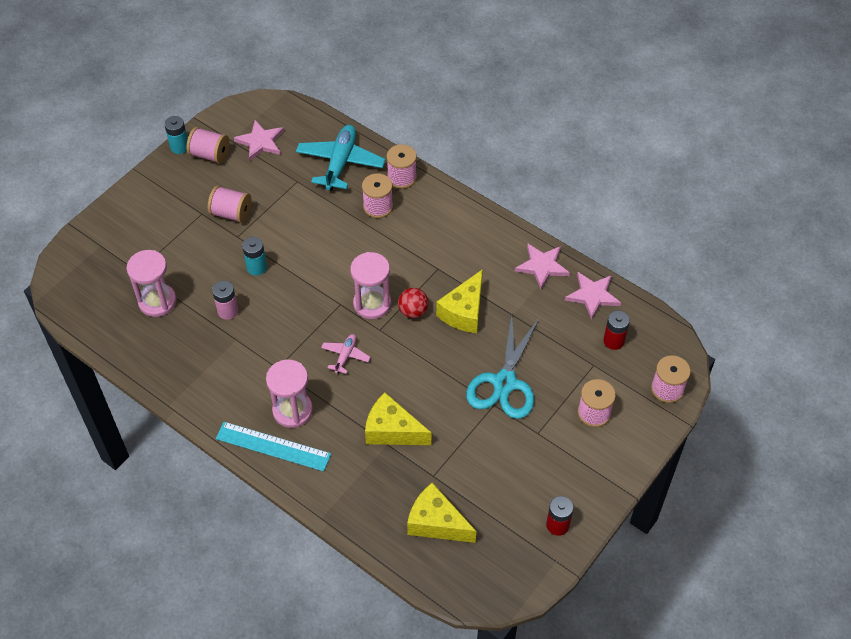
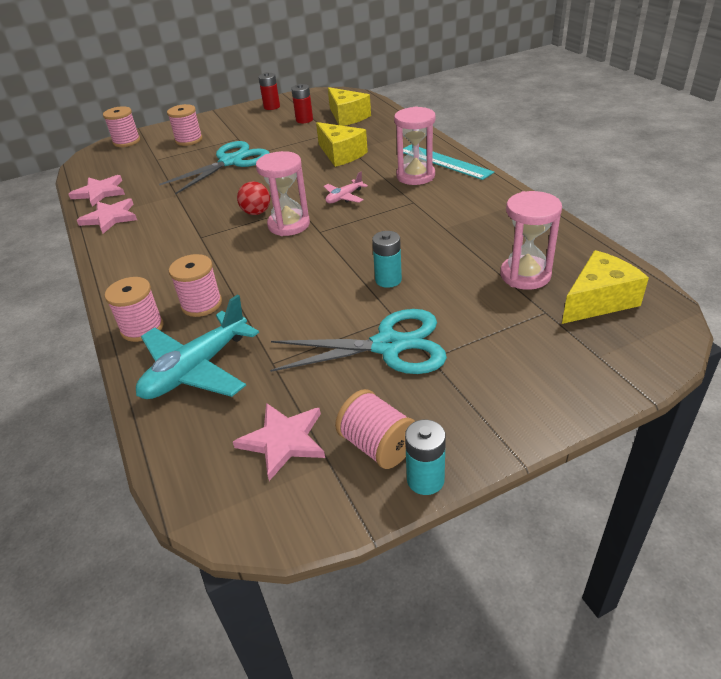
camera: 150 degrees left, 15 degrees down
pink spool [208,186,251,223] -> turquoise scissors [270,309,447,374]
pink battery [212,281,238,320] -> none
yellow cheese [436,269,483,333] -> yellow cheese moved to [562,250,649,324]
red battery [603,311,630,350] -> red battery moved to [291,84,313,123]

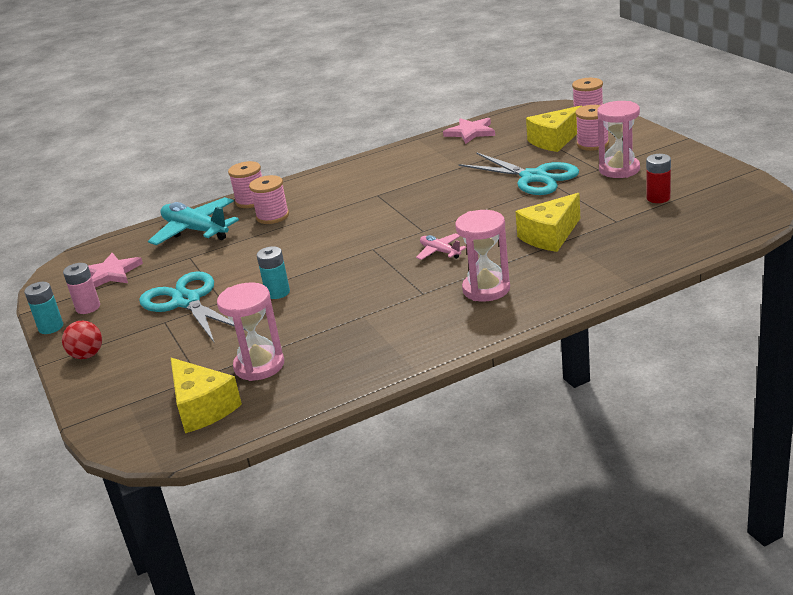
camera: 90 degrees right, 10 degrees down
pink star [77,198,137,234] -> none
red ball [237,181,270,215] -> red ball moved to [62,321,102,359]
pink hourglass [256,151,310,236] -> pink hourglass moved to [597,101,640,178]
red battery [258,72,280,110] -> none
turquoise scissors [270,309,447,374] -> turquoise scissors turned 150 degrees clockwise [139,272,246,342]
yellow cheese [328,87,371,126] -> yellow cheese moved to [526,106,582,152]
pink spool [335,389,415,469] -> pink battery [63,263,100,314]
turquoise ruler [403,144,494,180] -> none

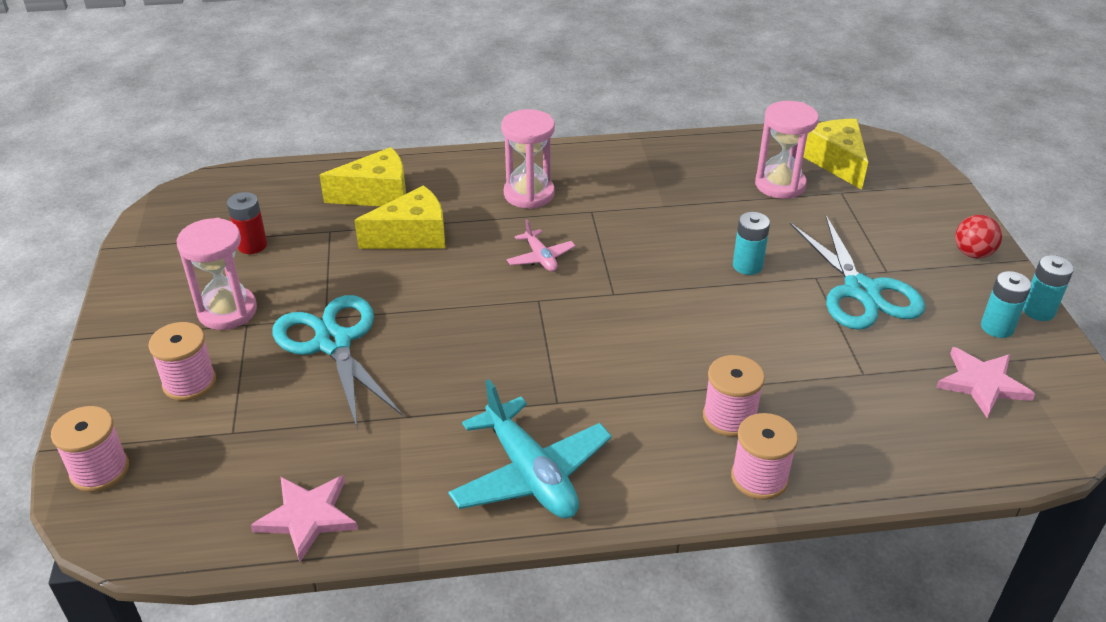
camera: 165 degrees left, 10 degrees up
pink battery [63,263,100,314] -> turquoise battery [981,271,1031,338]
turquoise plane [148,197,239,245] -> turquoise plane moved to [448,379,612,518]
yellow cheese [526,106,582,152] -> yellow cheese moved to [319,147,406,206]

